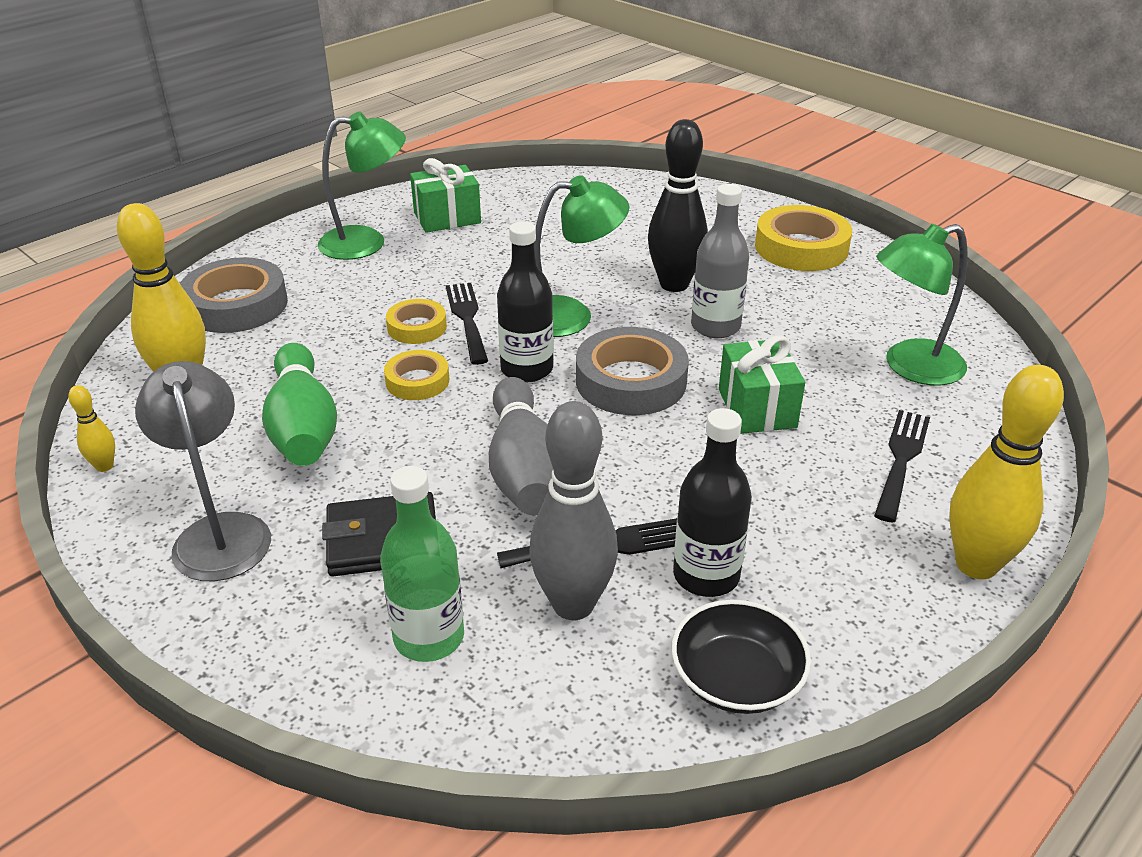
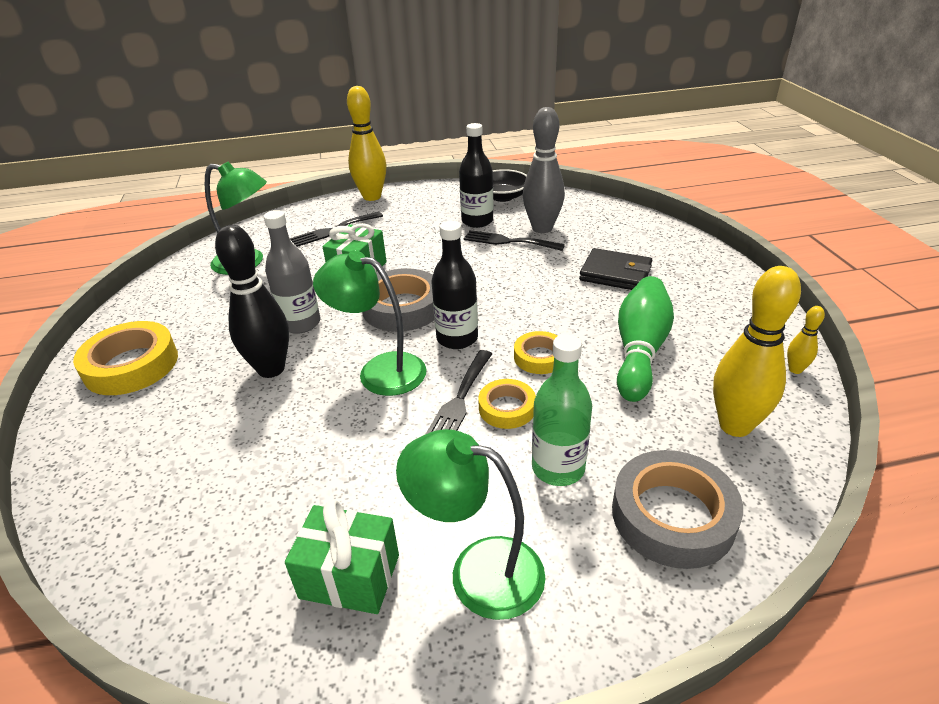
camera: 145 degrees left, 0 degrees up
grey lamp [135,361,271,581] -> none
green bottle [380,466,464,662] -> green bottle moved to [532,334,592,486]
grey bowling pin [489,377,553,516] -> none

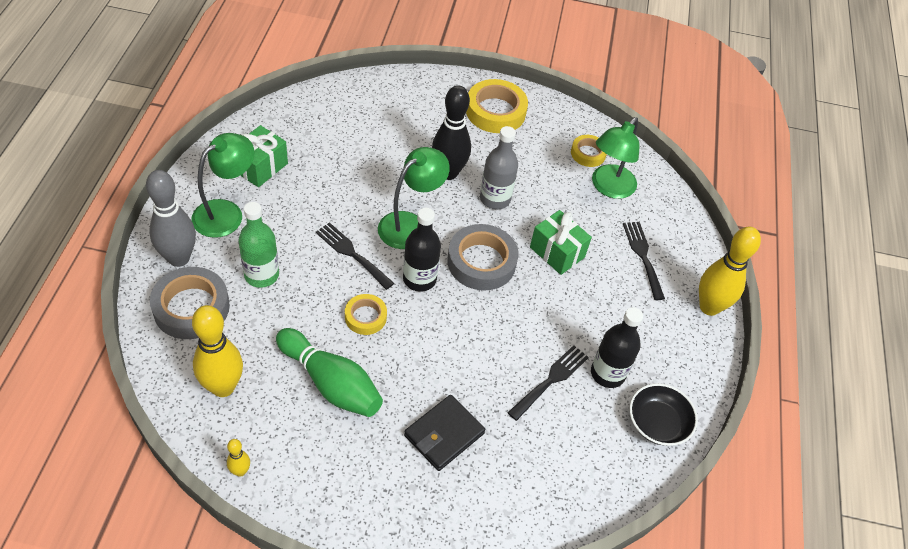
camera: 105 degrees right, 15 degrees up
yellow tape [478,379,536,429] -> yellow tape moved to [571,135,607,167]
grey bowling pin [523,107,565,233] -> grey bowling pin moved to [146,170,196,267]

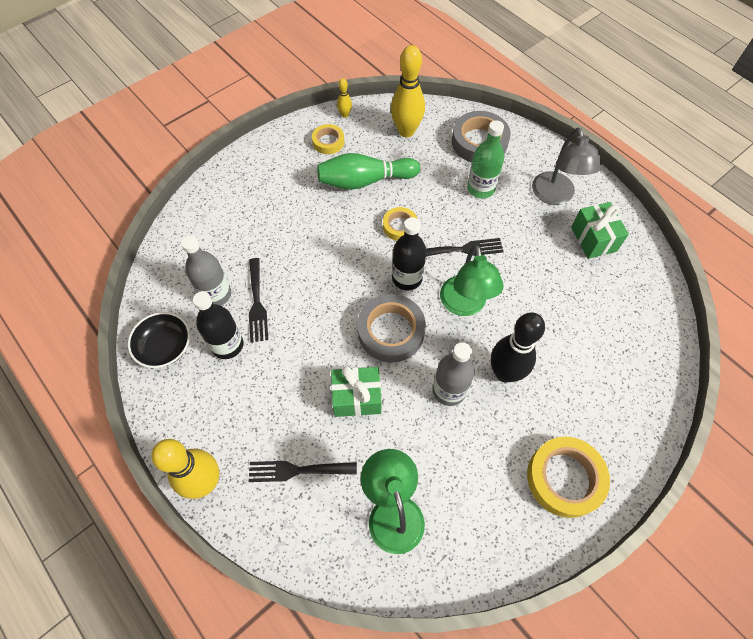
camera: 135 degrees right, 10 degrees up
grey bowling pin [146,170,196,267] -> none
green lamp [192,133,254,238] -> grey lamp [532,127,602,205]
black wallet [404,395,485,471] -> none
yellow tape [571,135,607,167] -> yellow tape moved to [312,124,344,154]
black fork [623,222,665,300] -> black fork turned 150 degrees clockwise [249,461,357,482]
none -> grey bottle [181,235,231,306]

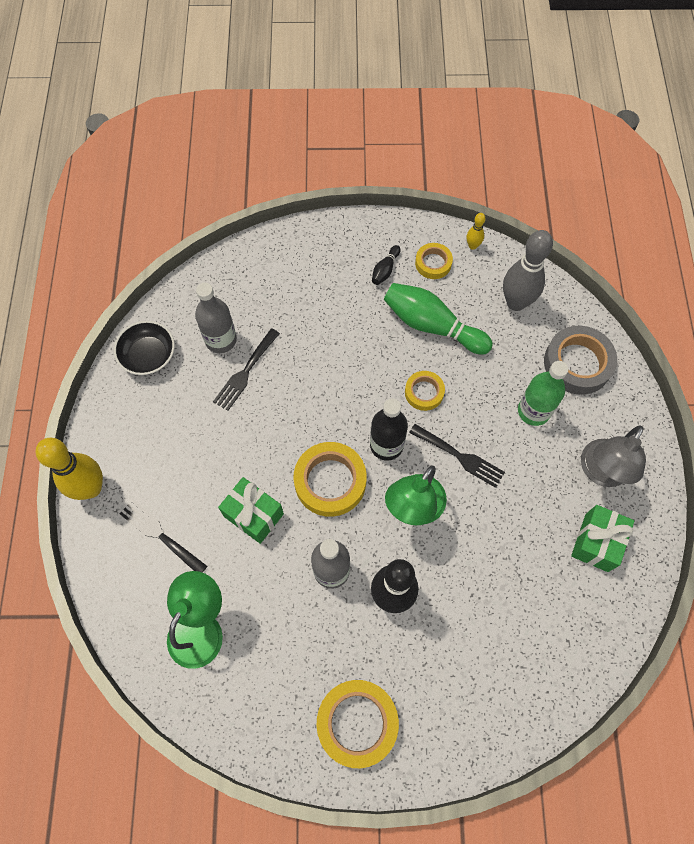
camera: 40 degrees right, 5 degrees up
black bottle [193,291,243,359] -> none
grey tape [357,294,426,363] -> yellow tape [294,442,367,517]
yellow bowling pin [391,45,425,137] -> grey bowling pin [503,230,553,311]
none -> black bowling pin [372,245,401,285]

